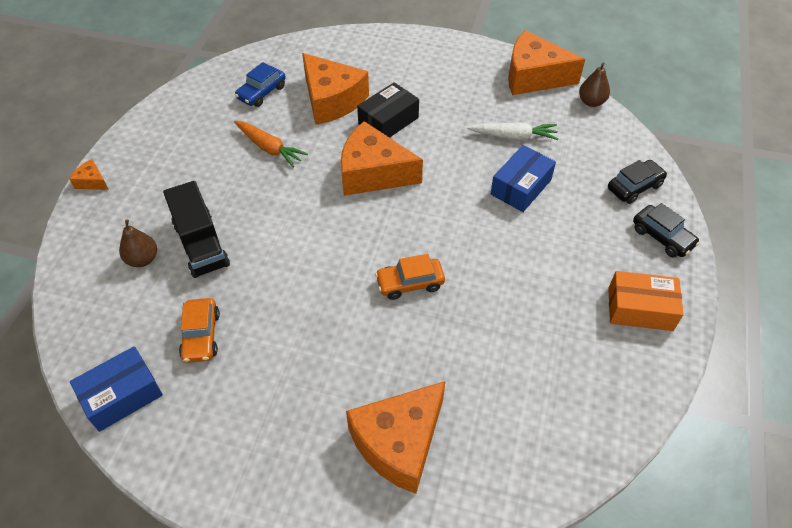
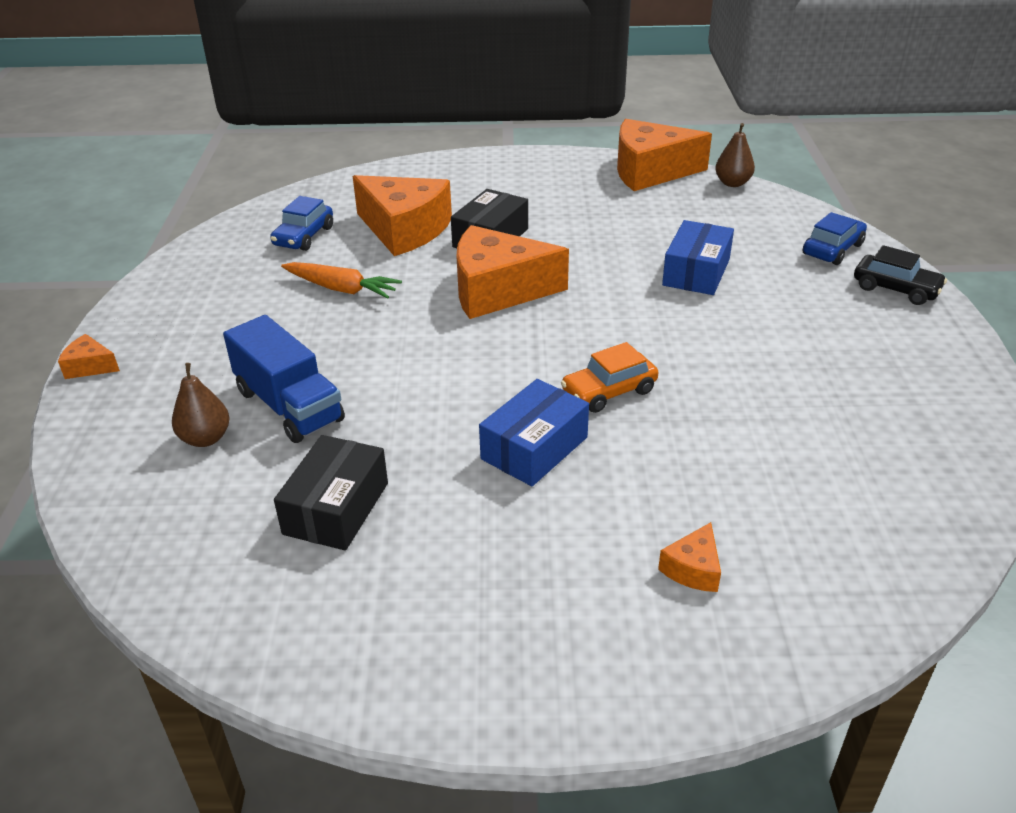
camera: 15 degrees left, 15 degrees down
blue box [70,346,163,432] -> blue box moved to [479,379,589,486]
black truck [163,181,230,278] -> blue truck [223,315,345,443]
orange car [179,298,220,363] -> black box [274,435,388,551]
orange cheese [346,381,446,494] -> orange cheese [658,522,721,592], size x0.43
white carrot [467,122,559,140] -> none
black car [608,160,667,204] -> blue car [803,212,867,265]
orange box [608,271,684,331] -> none

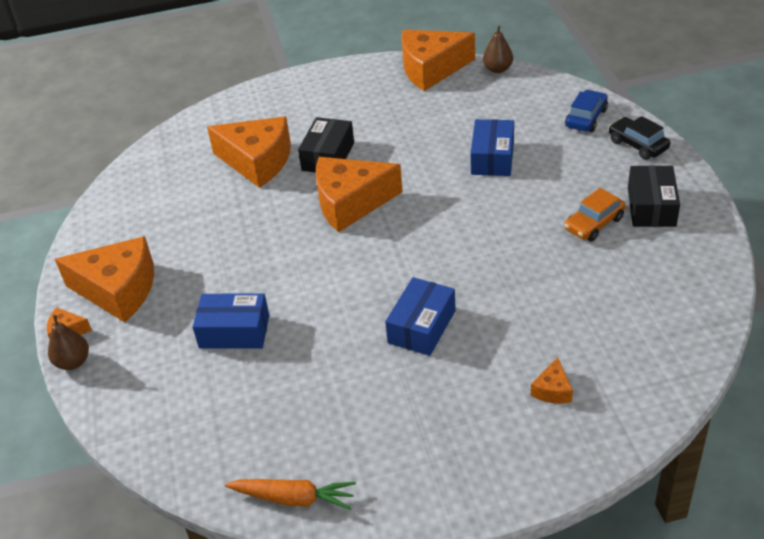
camera: 10 degrees left, 5 degrees up
brown pear [172,363,230,447] -> brown pear moved to [48,315,89,370]
blue truck [223,315,345,443] -> blue box [192,293,269,349]
blue car [270,196,333,251] -> none
black box [274,435,388,551] -> black box moved to [628,165,680,227]
orange carrot [281,262,402,299] -> orange carrot moved to [225,479,356,510]
orange car [561,342,658,413] -> orange car moved to [564,188,626,241]
black car [854,245,947,305] -> black car turned 150 degrees counterclockwise [609,116,670,160]
none -> orange cheese [55,236,154,322]

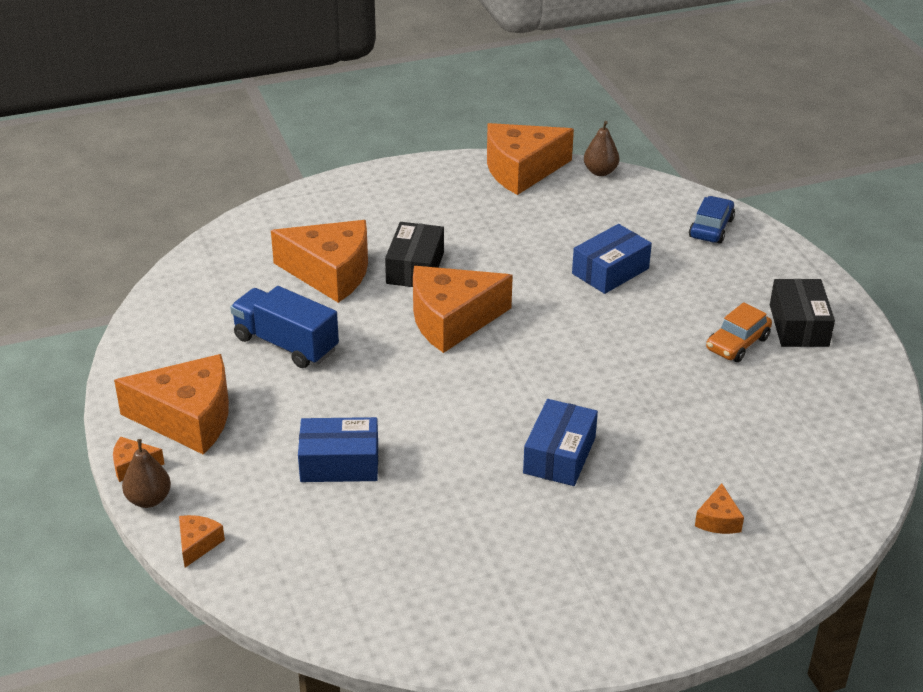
camera: 10 degrees left, 5 degrees down
orange carrot [225,479,356,510] -> none
blue box [470,119,514,176] -> blue box turned 45 degrees clockwise [572,224,652,294]
black car [609,116,670,160] -> none
none -> orange cheese [179,515,225,568]
none -> blue truck [230,286,339,368]

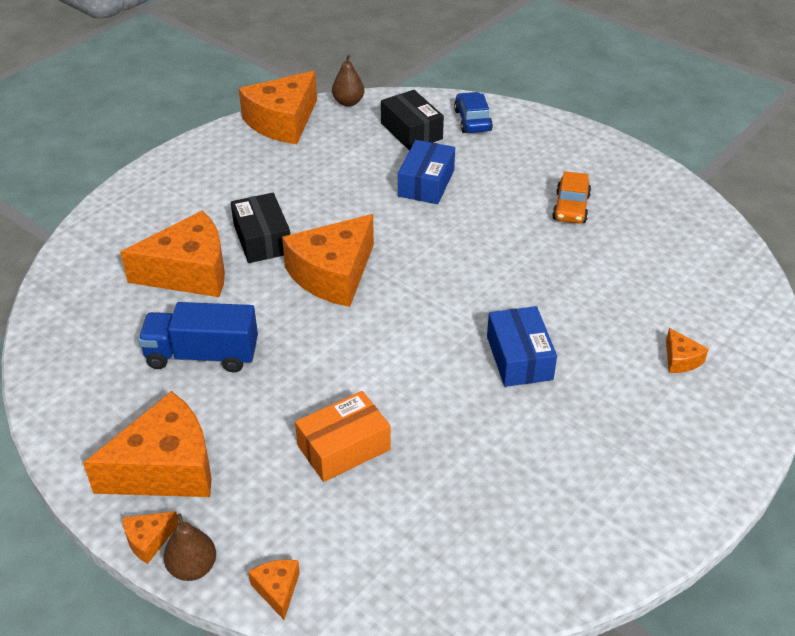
camera: 30 degrees left, 5 degrees up
blue box [298,417,378,482] -> orange box [295,391,391,482]
black box [770,279,835,347] -> black box moved to [381,90,444,150]

